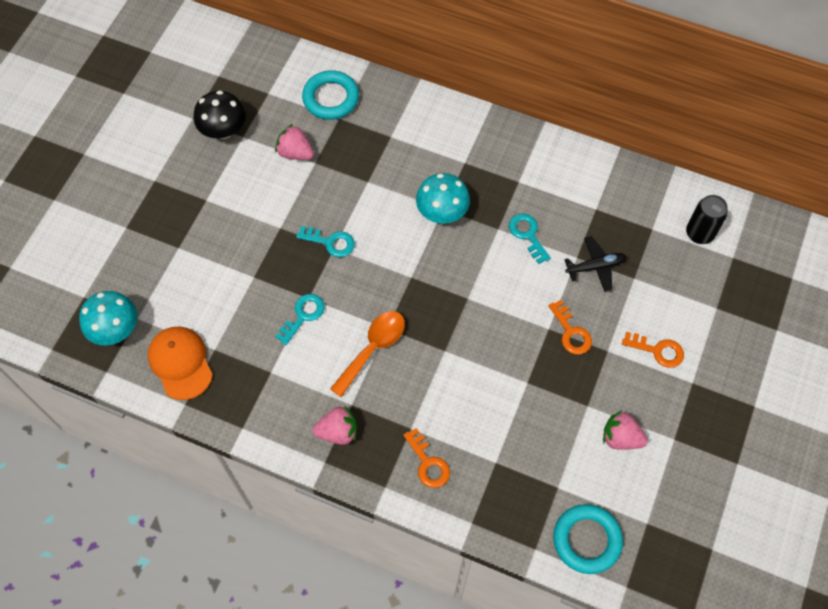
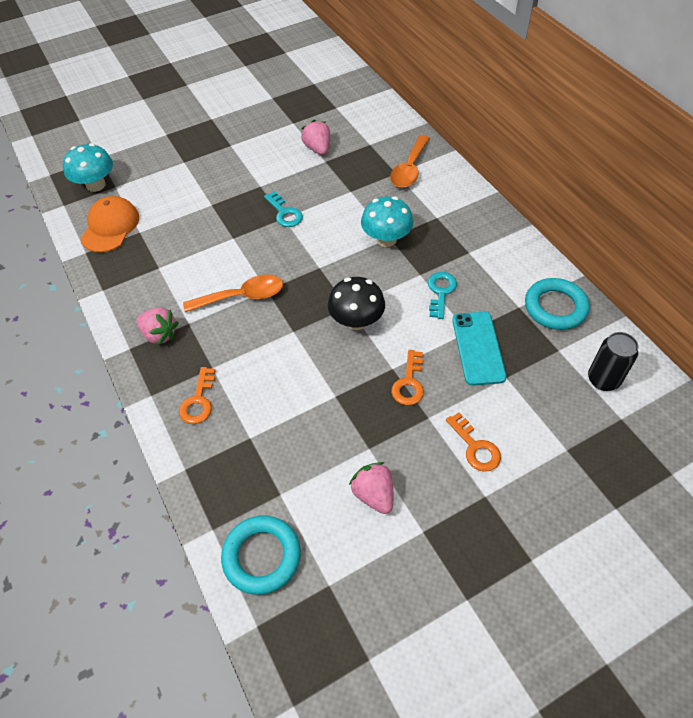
camera: 40 degrees right, 10 degrees down
black mushroom [194,90,246,139] -> black mushroom moved to [328,277,385,330]
turquoise key [275,294,325,345] -> none
turquoise ring [302,70,359,120] -> turquoise ring moved to [525,278,590,330]
black plane [564,236,627,292] -> turquoise phone [452,312,507,386]
none -> orange spoon [390,135,430,188]

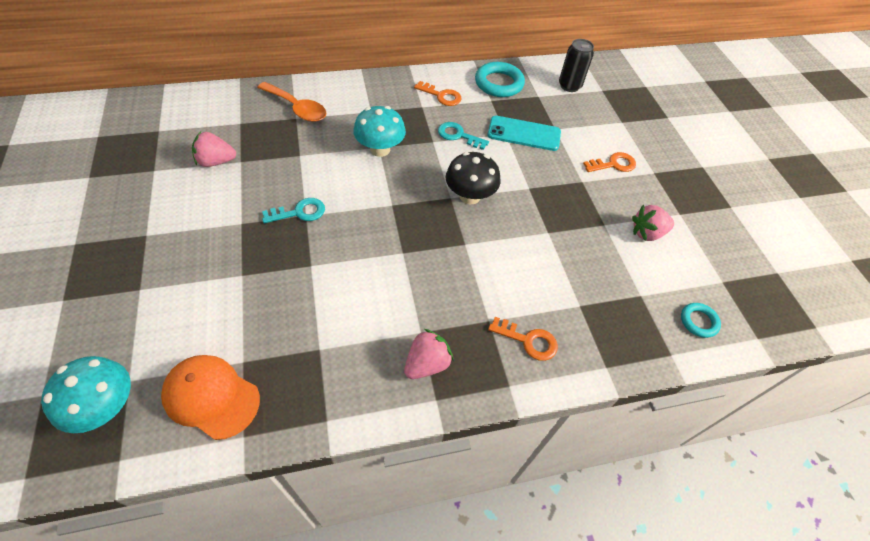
camera: 80 degrees left, 0 degrees up
orange spoon [183,275,283,313] -> none
turquoise ring [221,515,301,595] -> turquoise ring [681,303,721,338], size x0.56
orange key [391,350,424,405] -> orange key moved to [414,81,462,106]

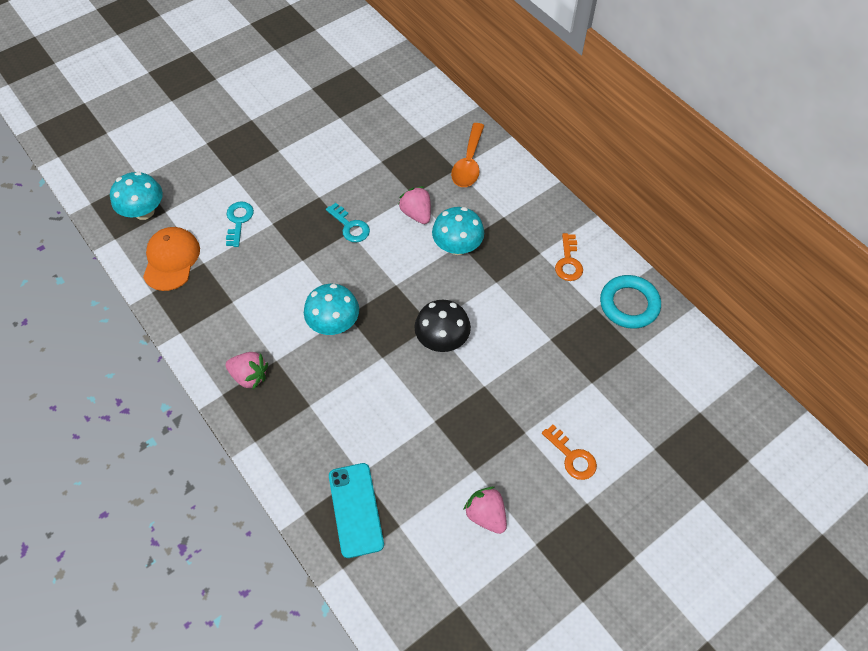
camera: 70 degrees right, 5 degrees up
pink strawberry [192,132,236,167] -> pink strawberry moved to [398,186,431,224]
turquoise key [438,122,489,150] -> turquoise key moved to [226,201,254,247]
turquoise phone [487,116,561,151] -> turquoise phone moved to [329,463,384,558]
orange key [488,317,558,361] -> none
black can [559,39,594,92] -> none
turquoise ring [681,303,721,338] -> none
none -> turquoise mushroom [304,284,359,335]

